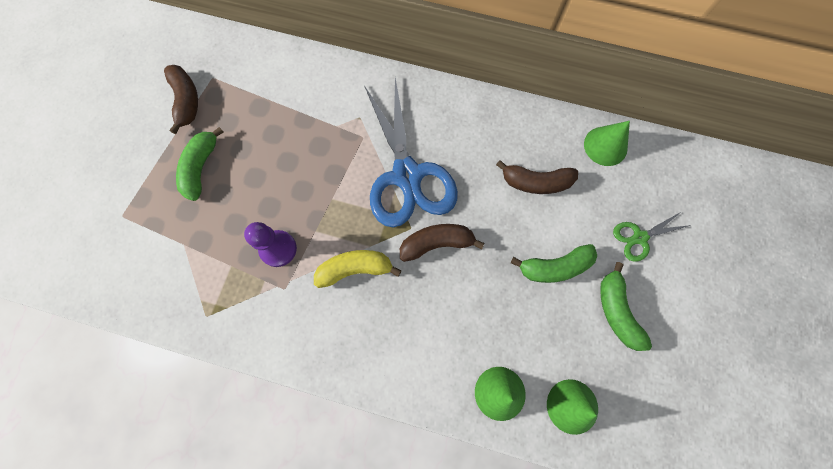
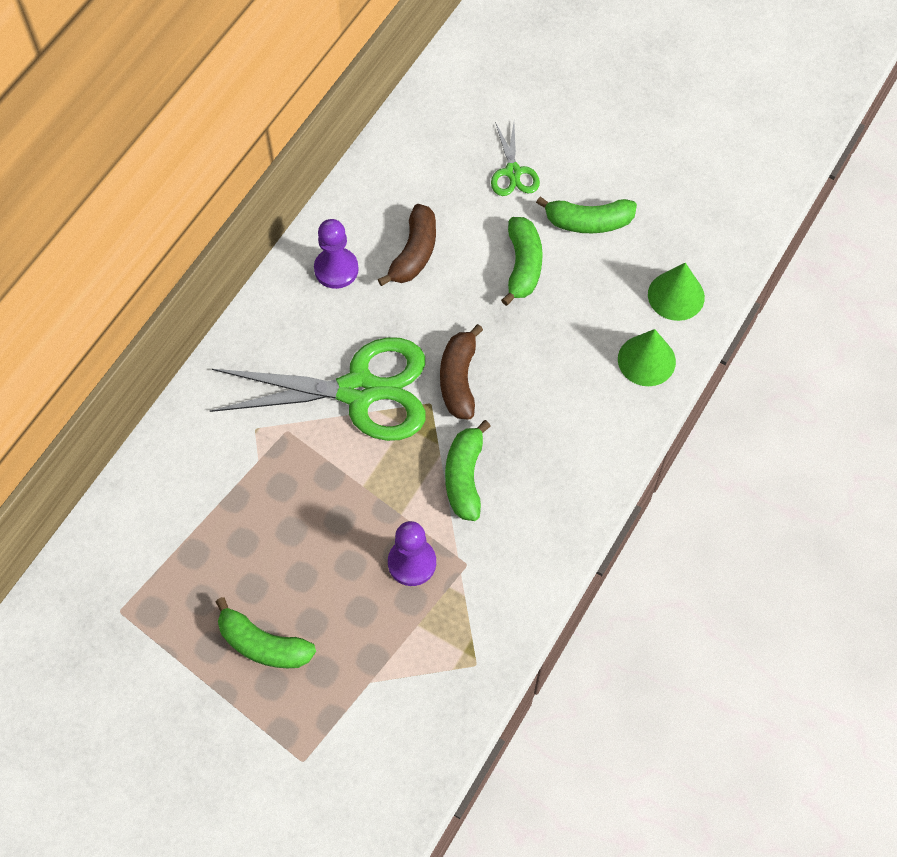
camera: 75 degrees left, 10 degrees down
brown banana [164,65,198,134] -> none
yellow banana [314,250,402,288] -> green banana [445,420,491,521]
blue scissors [364,78,458,228] -> green scissors [210,337,425,441]
green cone [584,121,630,166] -> none
none -> purple pawn [314,219,359,289]

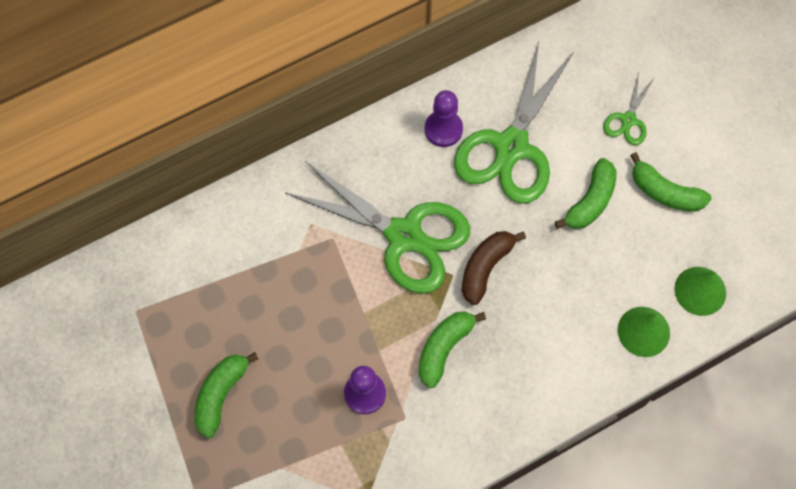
camera: 30 degrees right, 5 degrees up
green banana [216,597,316,668] -> green banana turned 60 degrees clockwise [194,352,258,438]
brown banana [378,204,436,286] -> green scissors [454,42,574,203]

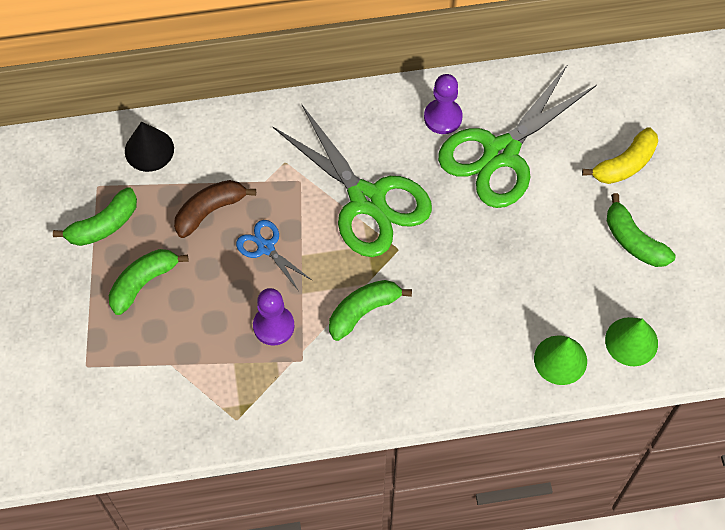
camera: 20 degrees right, 5 degrees down
brown banana [462,231,526,305] -> brown banana moved to [174,180,256,238]
green banana [555,158,616,229] -> green banana moved to [53,187,137,246]
green scissors [603,71,654,145] -> yellow banana [582,127,658,184]
none -> black cone [125,121,174,172]
none -> blue scissors [236,220,313,291]

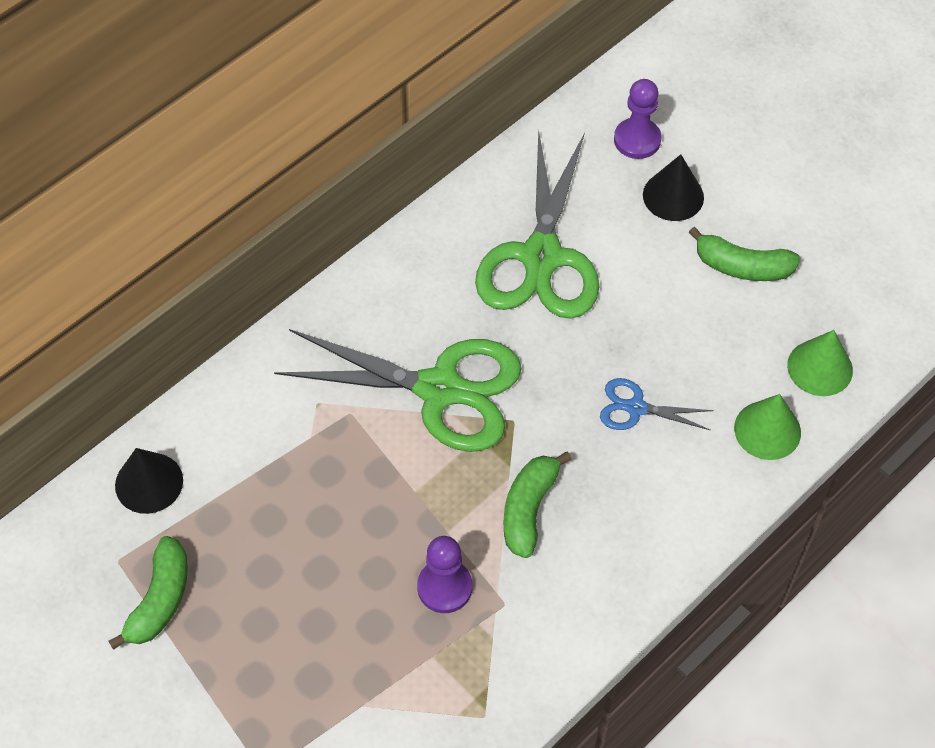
camera: 35 degrees left, 5 degrees down
green banana [109,249,189,315] -> none
brown banana [174,180,256,238] -> none
blue scissors [236,220,313,291] -> blue scissors moved to [600,378,714,430]
purple pawn [424,74,463,134] -> purple pawn moved to [614,79,662,159]
yellow banana [582,127,658,184] -> black cone [643,154,704,221]

